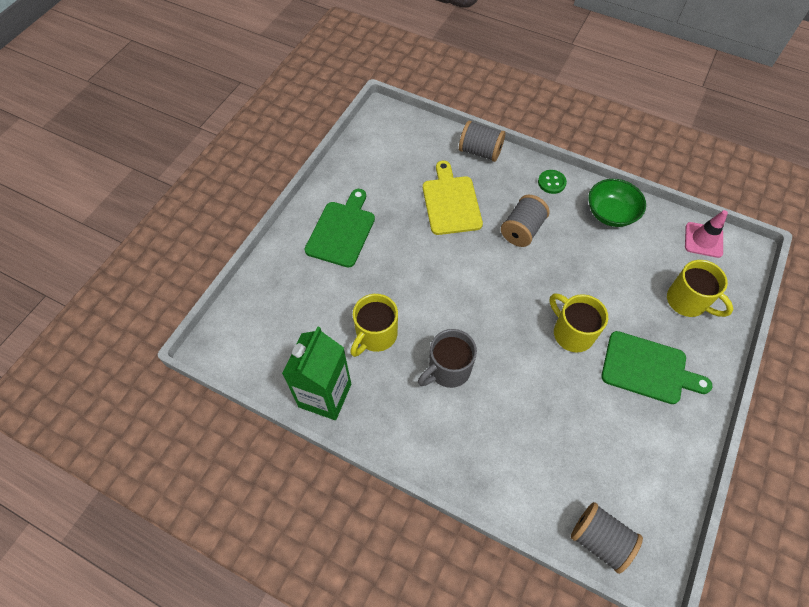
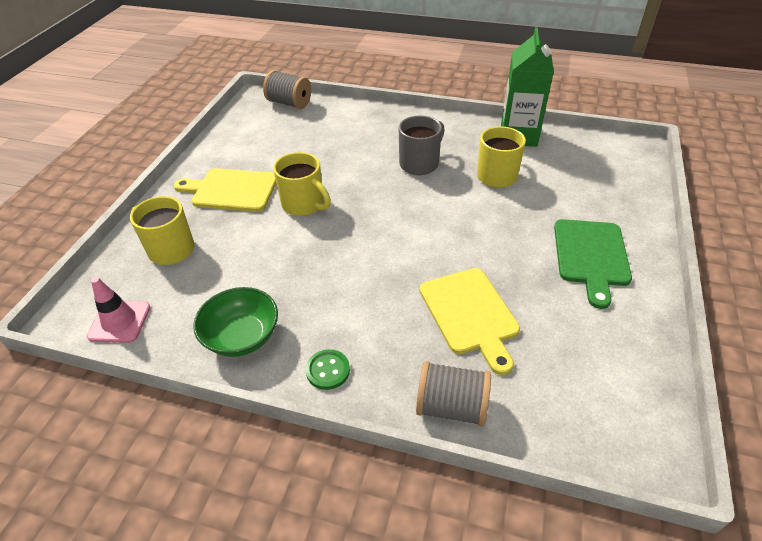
camera: 170 degrees right, 15 degrees down
grey spool [501,195,550,247] -> none
green cutting board [602,331,713,404] -> yellow cutting board [174,168,276,212]

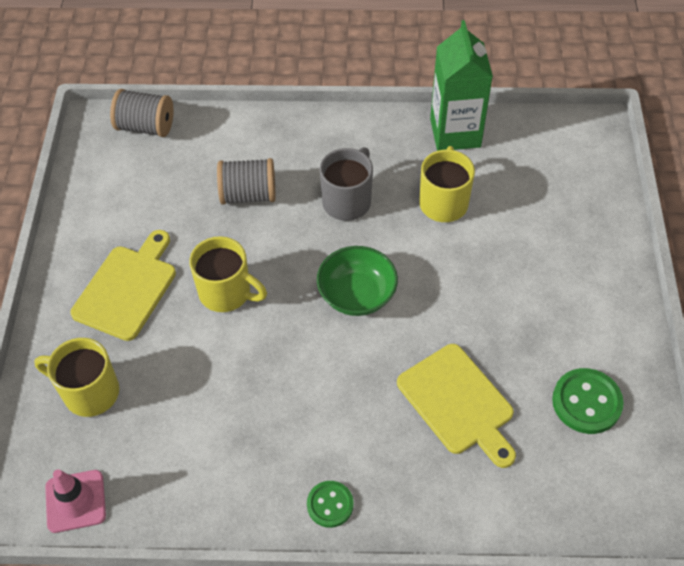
camera: 15 degrees left, 10 degrees up
yellow cutting board [174,168,276,212] -> yellow cutting board turned 120 degrees clockwise [70,230,176,341]
green bowl [193,287,278,357] -> green bowl moved to [317,246,398,316]
grey spool [416,361,491,426] -> grey spool moved to [217,158,275,205]
green cutting board [554,219,632,309] -> none
none -> green button [552,368,624,434]

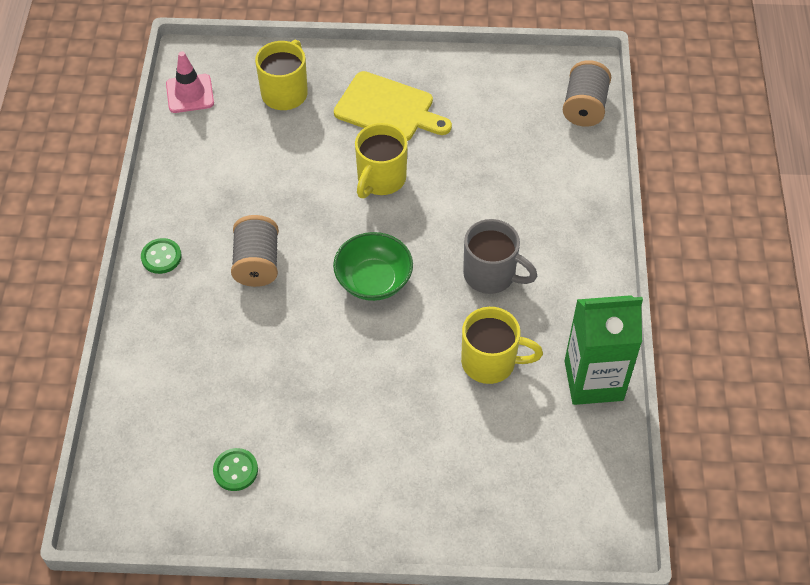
camera: 90 degrees right, 0 degrees up
grey spool [217,158,275,205] -> grey spool moved to [231,215,279,287]
yellow cutting board [397,344,516,468] -> none
green button [552,368,624,434] -> green button [213,448,258,491], size x0.64

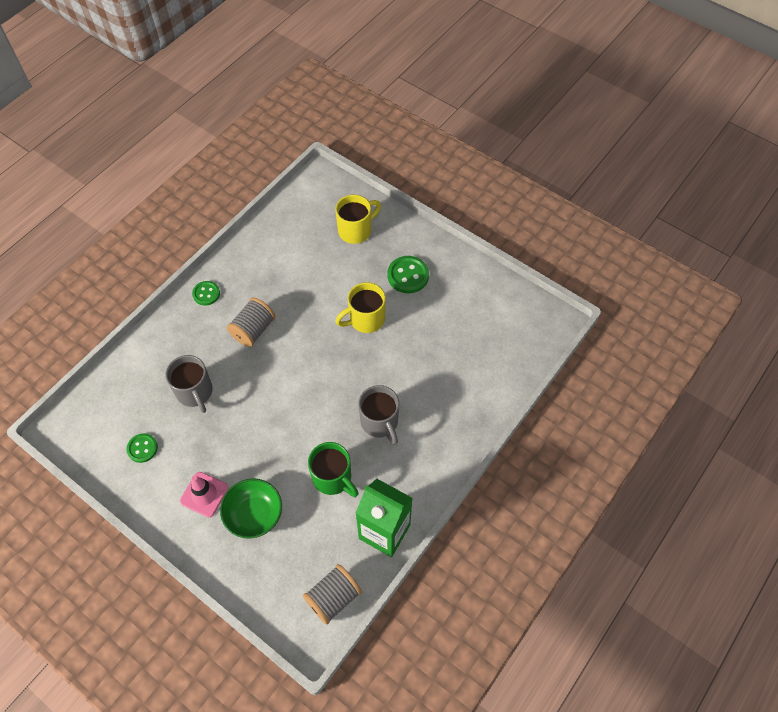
camera: 35 degrees right, 5 degrees up
pink traffic cone [166,51,214,113] -> pink traffic cone moved to [180,472,229,517]
green bowl [333,232,413,301] -> green bowl moved to [220,478,282,539]
yellow cutting board [334,71,452,141] -> green button [387,256,429,293]
yellow mug [461,307,543,384] -> green mug [308,442,359,497]
grey spool [563,60,611,127] -> grey spool moved to [303,564,362,625]
none -> grey mug [165,355,213,413]

